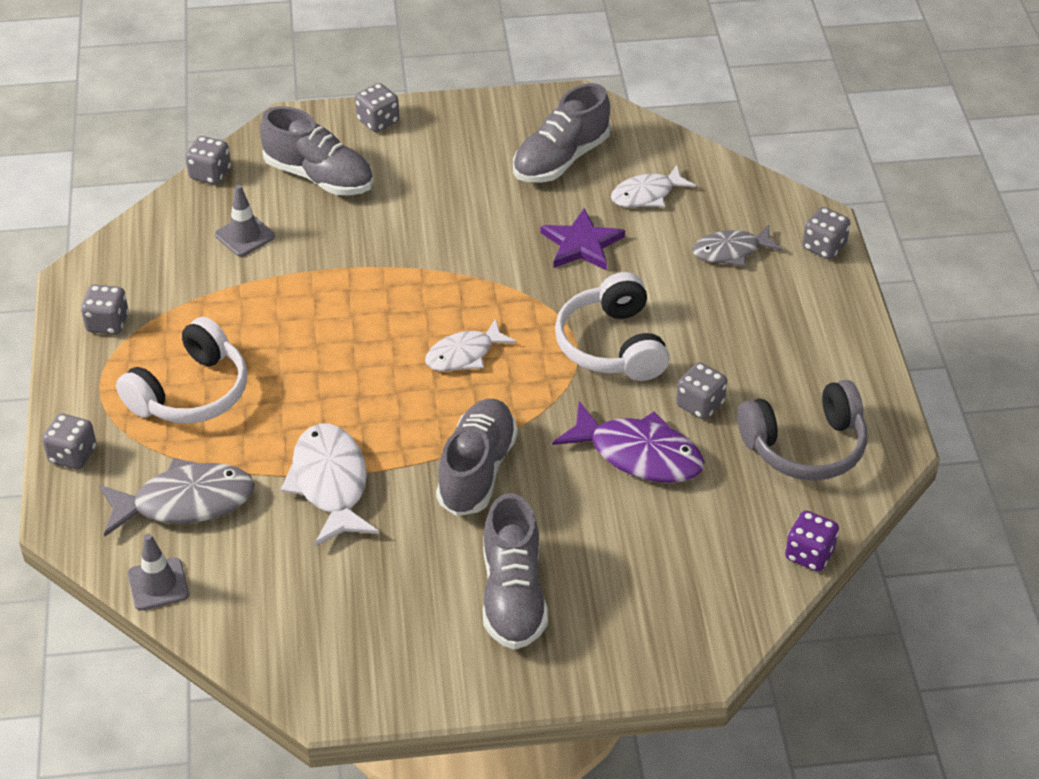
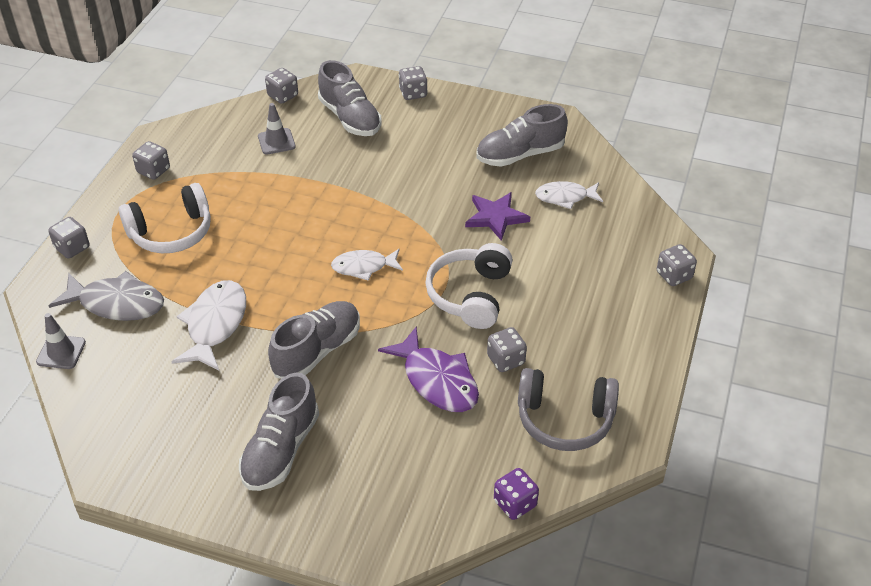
camera: 25 degrees right, 0 degrees up
grey fish [692,225,783,266] -> none

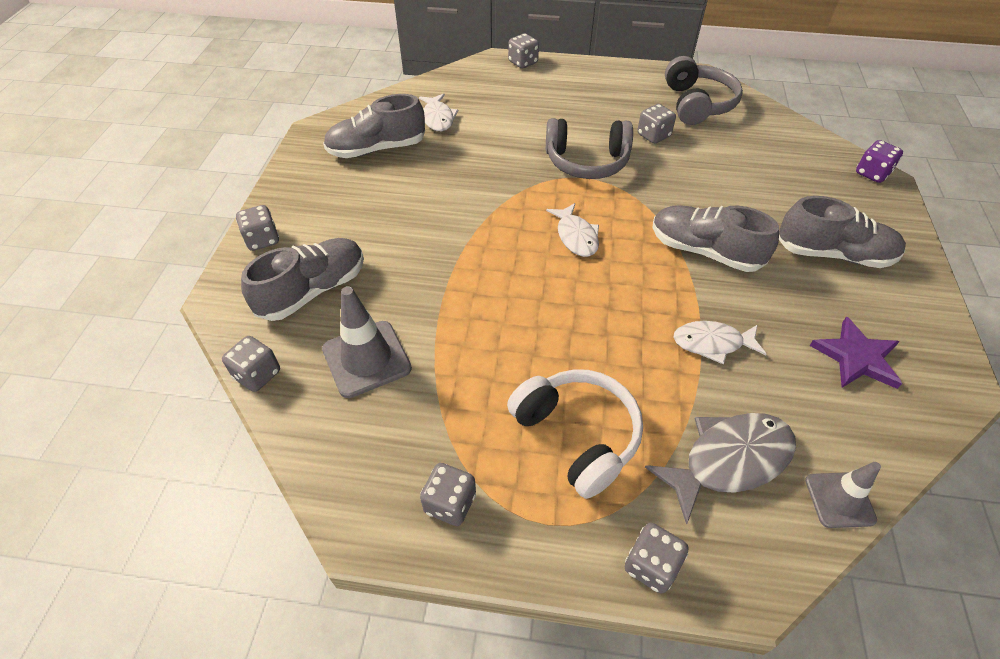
camera: 100 degrees left, 5 degrees up
grey fish [49,271,164,321] -> grey fish turned 60 degrees clockwise [645,413,796,525]
white fish [172,280,246,371] -> white fish [673,321,766,364], size x0.65
grey traffic cone [258,103,296,155] -> grey traffic cone [322,286,412,398], size x1.55
purple fish [378,326,479,412] -> none
white headphones [425,243,513,329] -> grey headphones [546,118,633,179]
purple star [465,192,530,241] -> purple star moved to [810,317,902,389]
grey shoe [476,104,568,167] -> grey shoe turned 105 degrees clockwise [323,94,425,158]
purple dice [494,468,539,520] -> purple dice moved to [856,140,903,183]

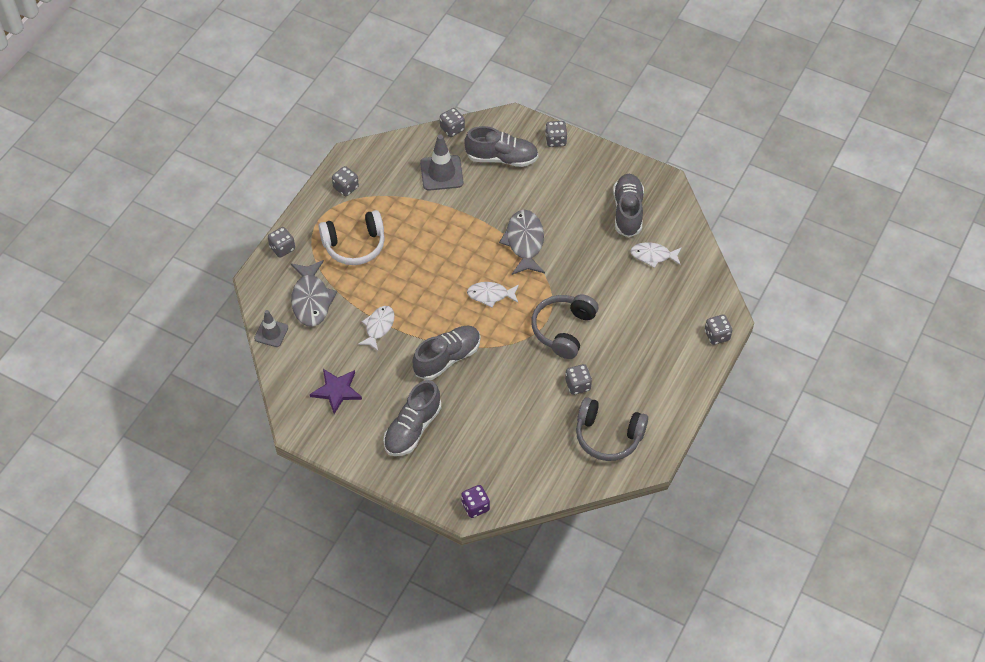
camera: 110 degrees right, 5 degrees up
grey shoe [241,238,364,321] -> grey shoe turned 60 degrees counterclockwise [464,126,538,167]
none -> grey fish [499,210,545,275]

